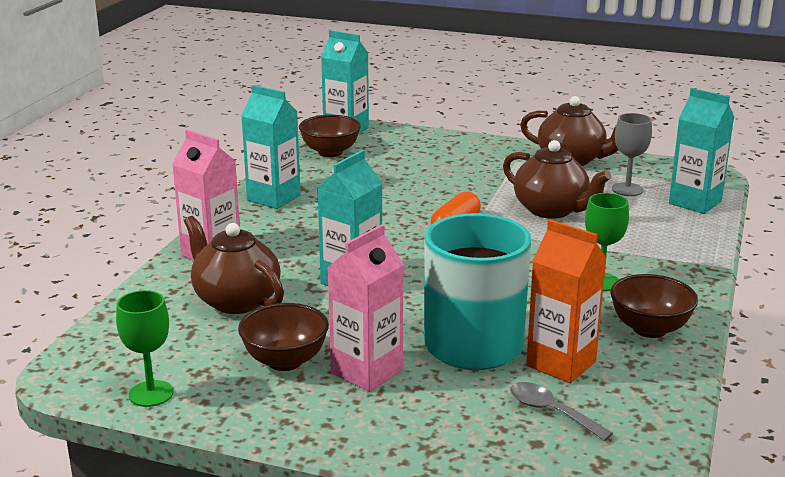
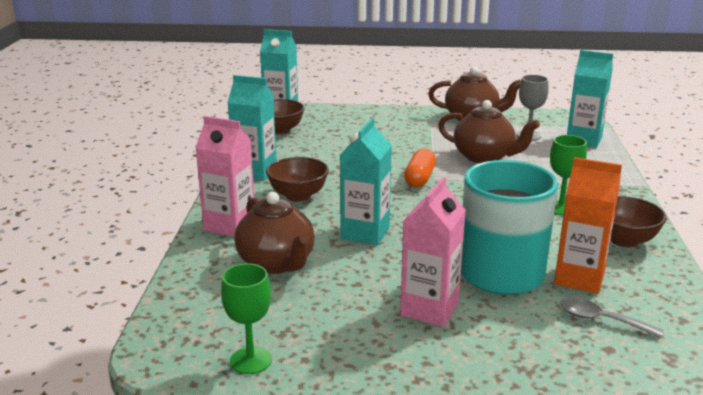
camera: 15 degrees left, 0 degrees up
brown teapot [184,216,284,314] -> brown teapot turned 150 degrees counterclockwise [234,192,315,274]
brown bowl [238,303,329,371] -> brown bowl moved to [266,157,329,202]

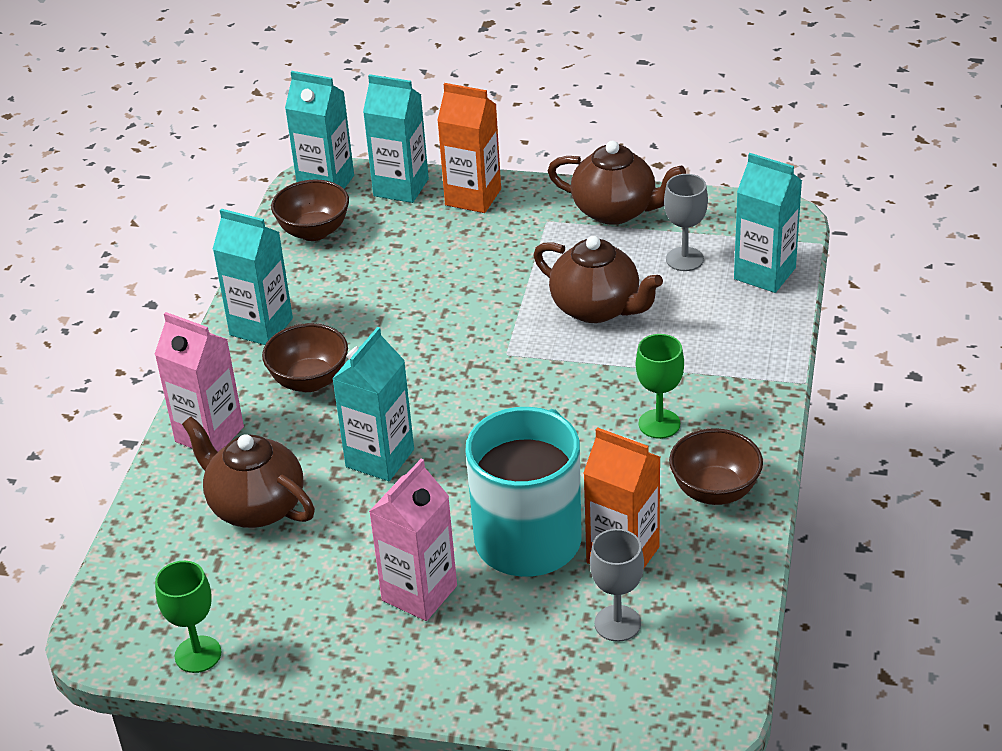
camera: 10 degrees right, 15 degrees up
brown teapot [234,192,315,274] -> brown teapot turned 150 degrees clockwise [182,417,315,528]
orange capsule [404,148,436,188] -> none
grey spoon [560,298,663,338] -> grey goblet [590,529,644,642]
none -> turquoise carton [363,74,429,203]
none -> orange carton [437,83,501,213]

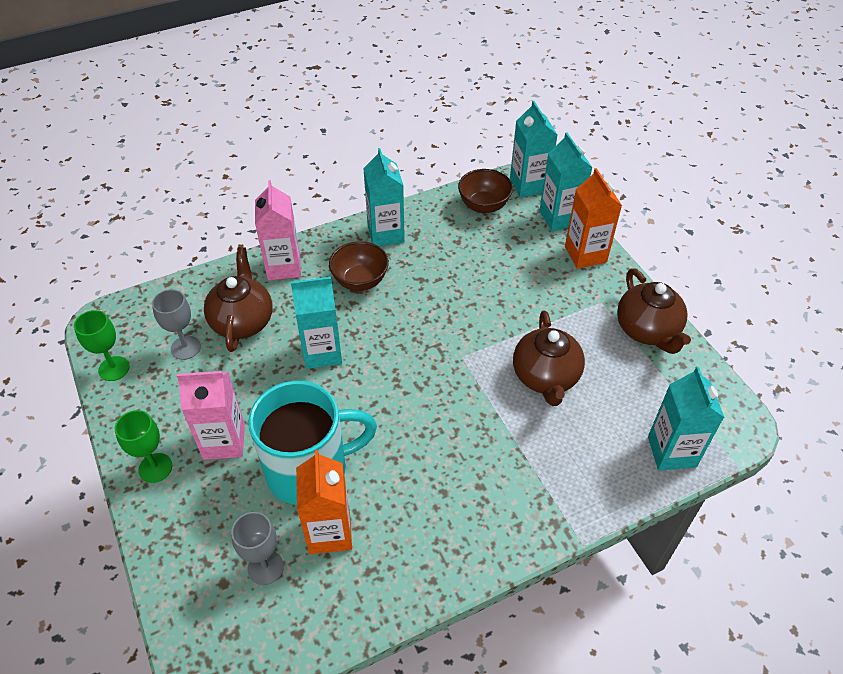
camera: 50 degrees right, 10 degrees up
green goblet [636,334,684,439] -> green goblet moved to [115,410,172,483]
grey goblet [664,174,708,271] -> grey goblet moved to [152,289,201,360]
brown bowl [669,428,763,505] -> none

